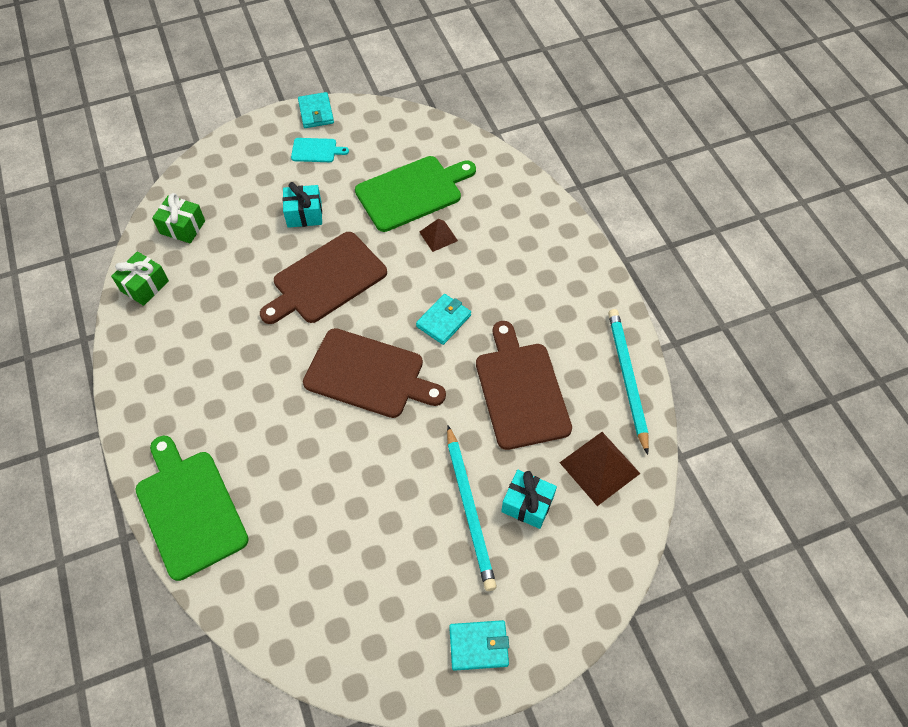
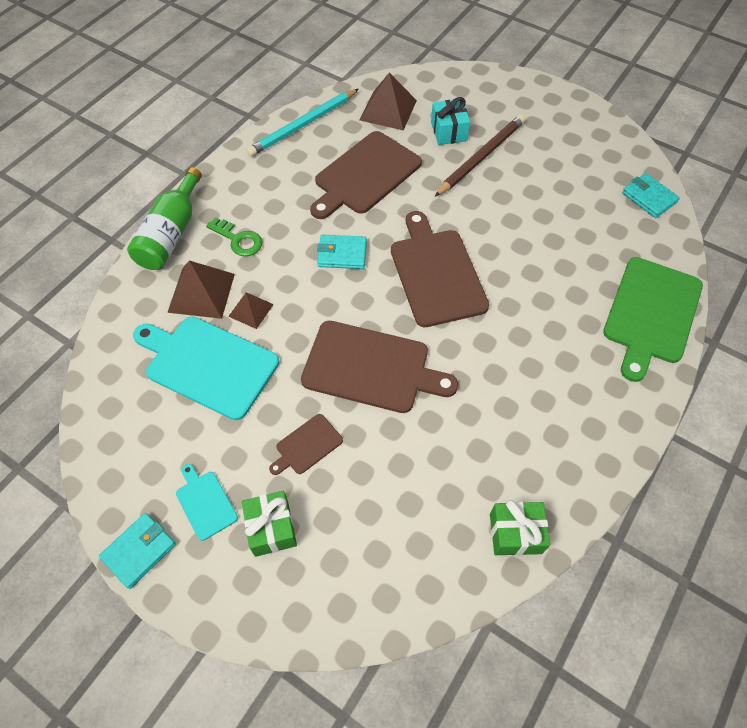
camera: 125 degrees left, 0 degrees up
green gift [152,193,205,243] -> green gift moved to [242,491,297,557]
turquoise gift [282,182,322,228] -> brown cutting board [269,414,343,475]
green cutting board [355,156,476,232] -> turquoise cutting board [133,317,279,420]
turquoise pencil [447,425,497,591] -> brown pencil [434,114,526,197]
turquoise wallet [449,620,509,671] -> turquoise wallet moved to [622,173,680,218]
none -> green bottle [127,167,202,270]
none -> brown pyramid [167,260,235,319]
none -> green key [206,217,263,256]

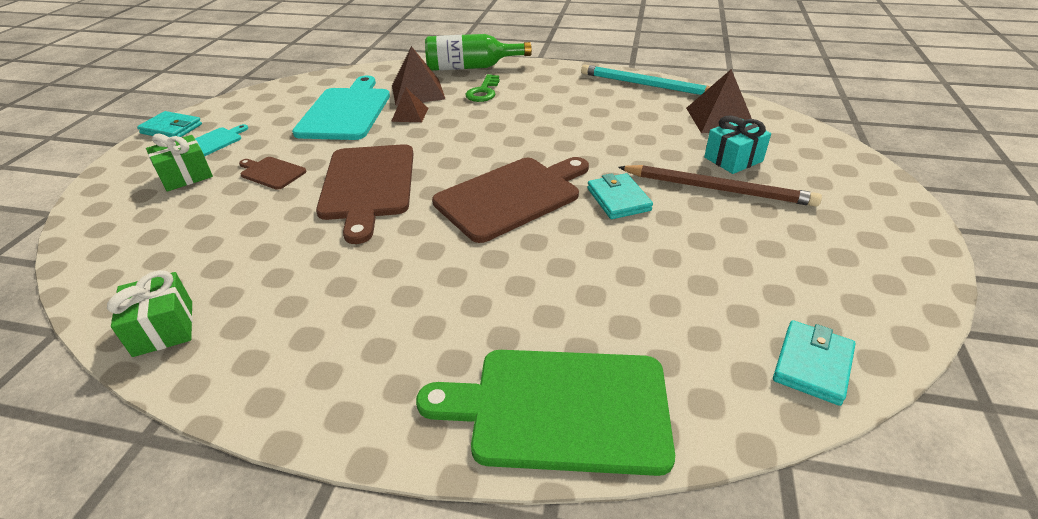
camera: 70 degrees right, 20 degrees down
brown cutting board [310,131,422,219] -> none
turquoise wallet [317,235,367,269] -> turquoise wallet moved to [587,173,653,219]

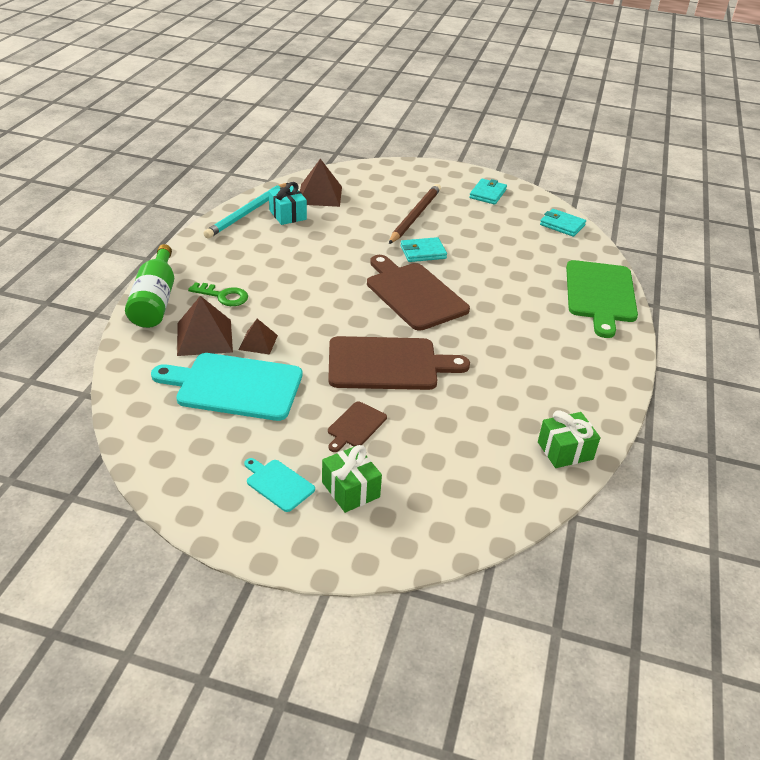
camera: 90 degrees left, 0 degrees up
turquoise wallet [137,111,202,137] -> turquoise wallet moved to [469,179,507,205]
turquoise gift [704,116,771,174] -> turquoise gift moved to [269,182,307,225]

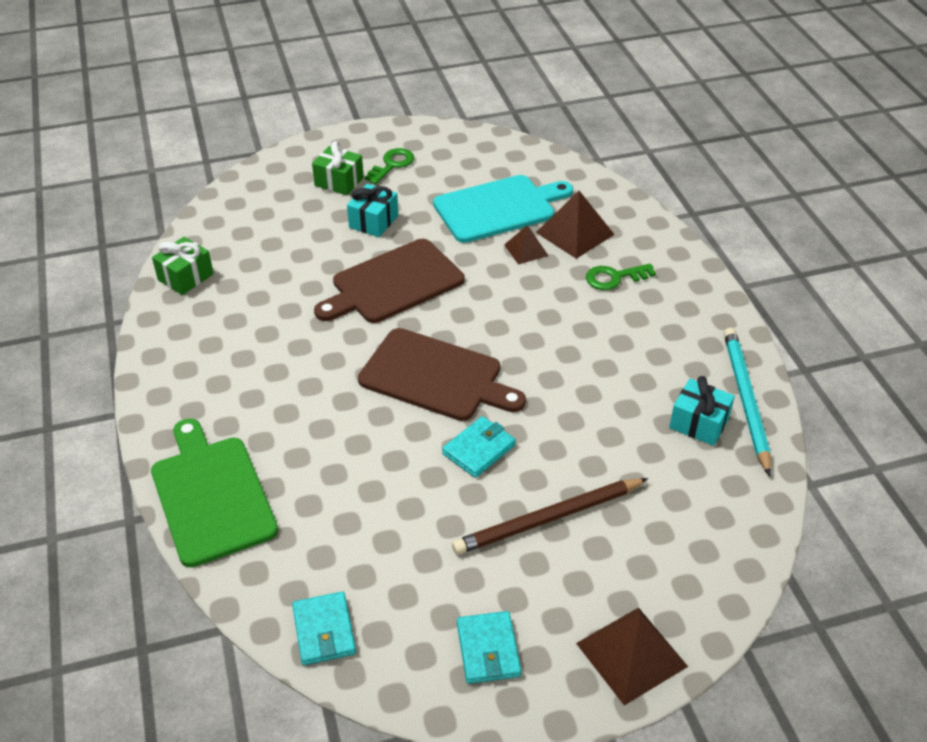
camera: 150 degrees right, 5 degrees up
green bottle [125,244,174,328] -> none
turquoise cutting board [244,458,315,512] -> green key [365,148,414,184]
brown pyramid [300,159,342,207] -> brown pyramid moved to [576,607,688,706]
brown cutting board [328,401,387,452] -> turquoise gift [347,184,398,237]
brown pencil [389,184,441,244] -> brown pencil turned 75 degrees clockwise [452,478,648,555]
turquoise wallet [540,209,586,237] -> turquoise wallet turned 75 degrees clockwise [292,592,356,665]

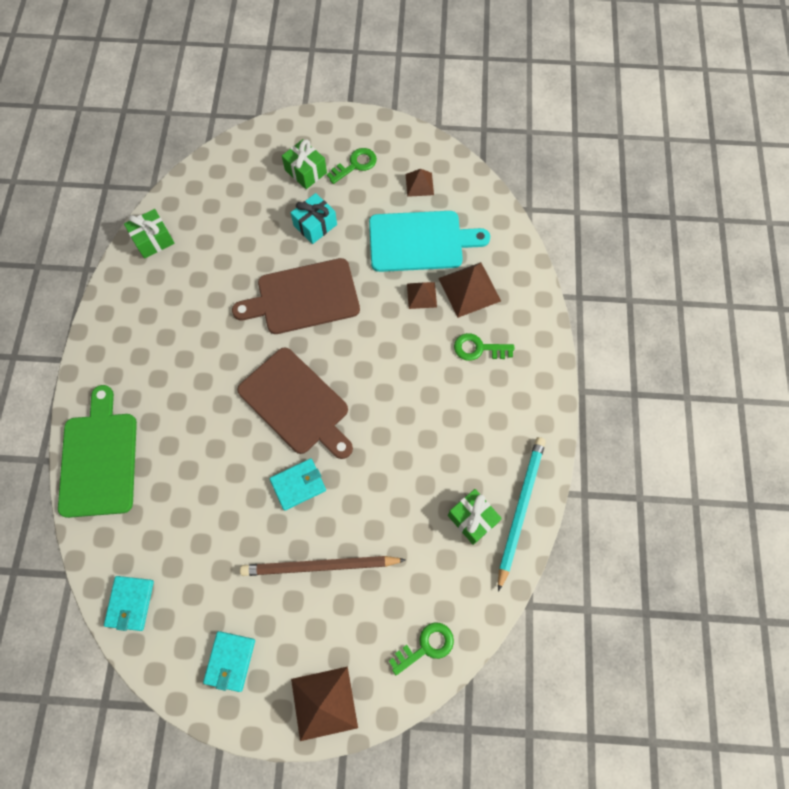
camera: 20 degrees right, 25 degrees up
turquoise gift [669,376,735,446] -> green gift [448,489,502,545]
none -> green key [389,622,454,675]
none -> brown pyramid [406,169,434,197]

